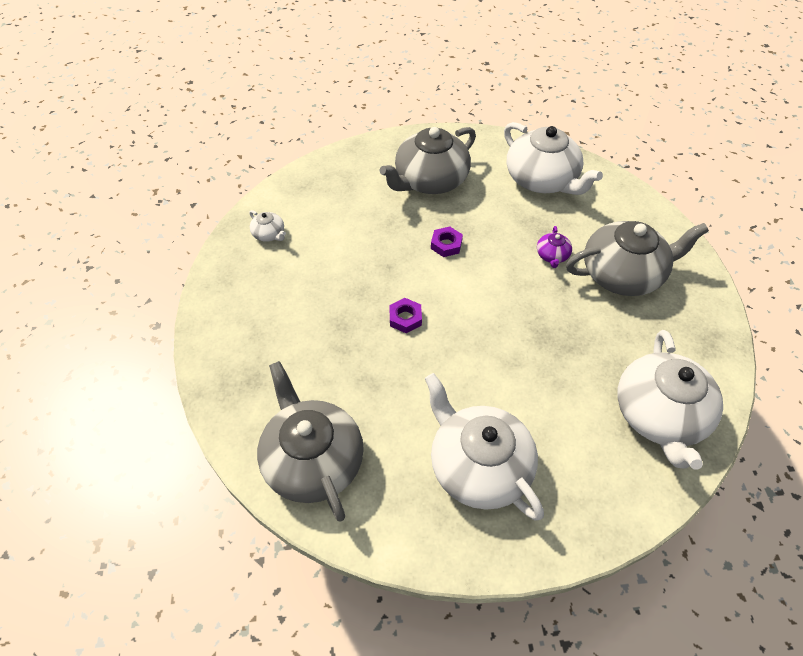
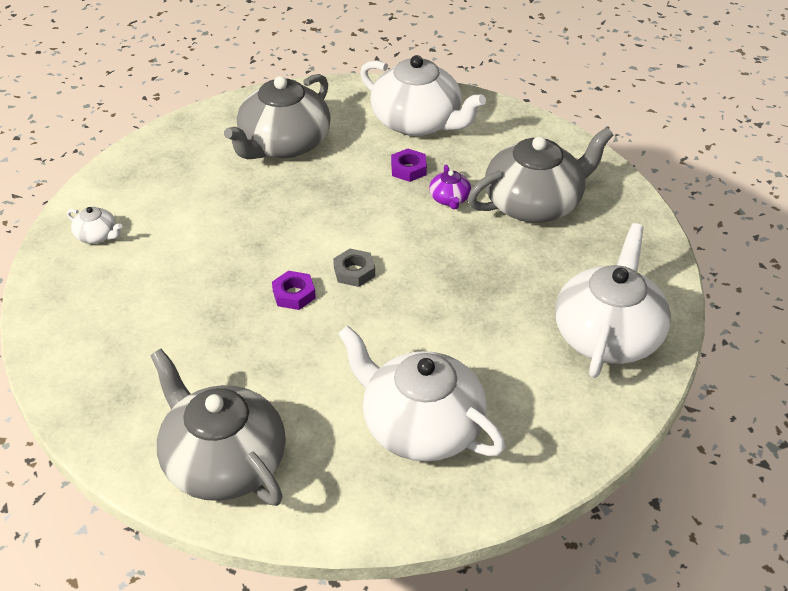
camera: 15 degrees left, 10 degrees down
purple nut [431,227,463,257] -> purple nut moved to [391,149,427,182]
white teapot [617,330,723,470] -> white teapot turned 150 degrees counterclockwise [555,223,671,378]
none -> grey nut [333,249,375,287]

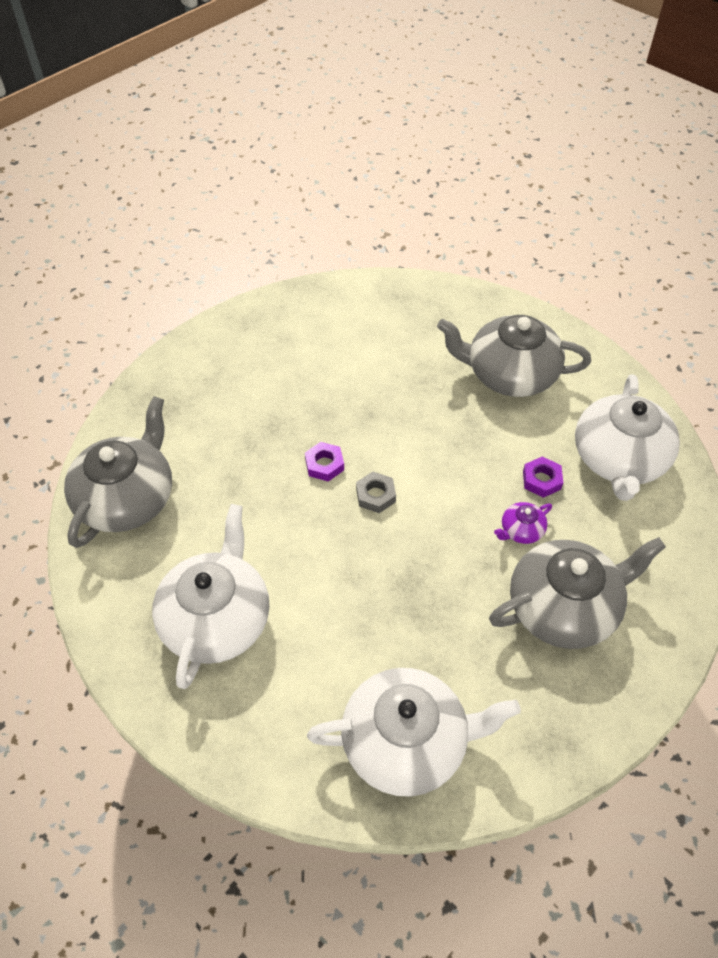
camera: 65 degrees right, 10 degrees up
white teapot [67,207,122,244] -> none
grey teapot [468,127,614,223] -> grey teapot turned 60 degrees counterclockwise [489,537,666,649]

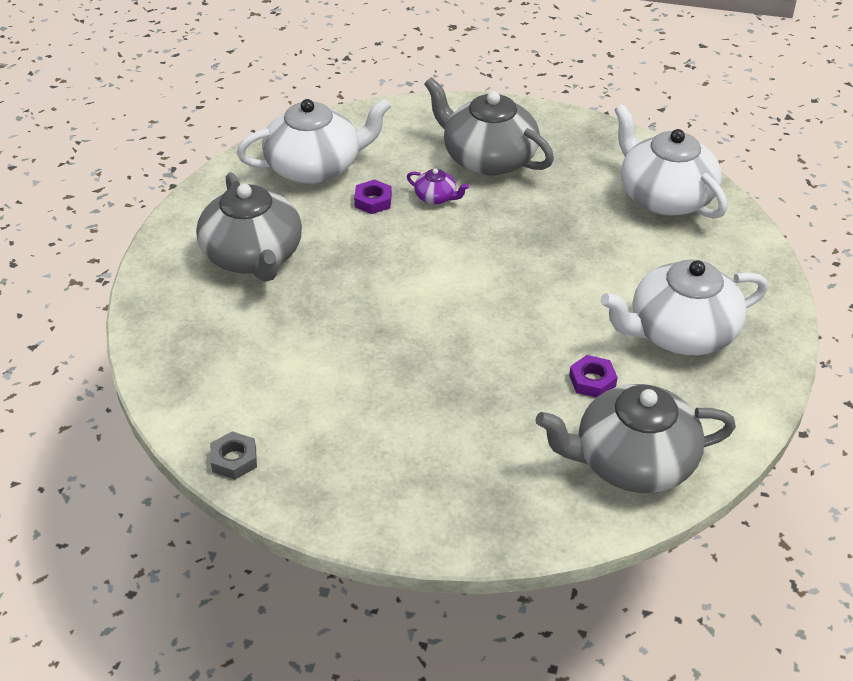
camera: 120 degrees left, 10 degrees down
purple nut [305,442,344,482] -> purple nut moved to [569,355,618,397]
grey nut [356,472,396,513] -> grey nut moved to [210,431,257,479]

